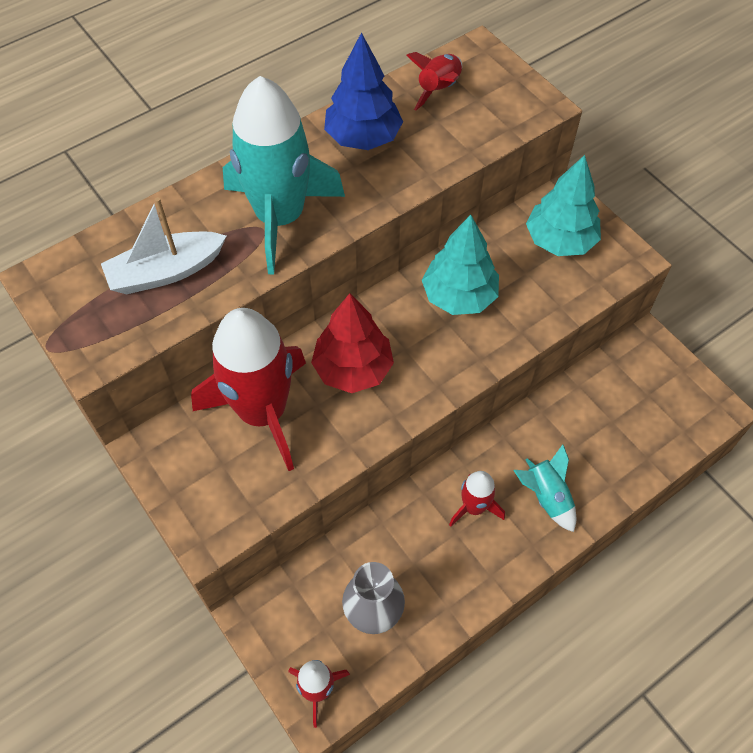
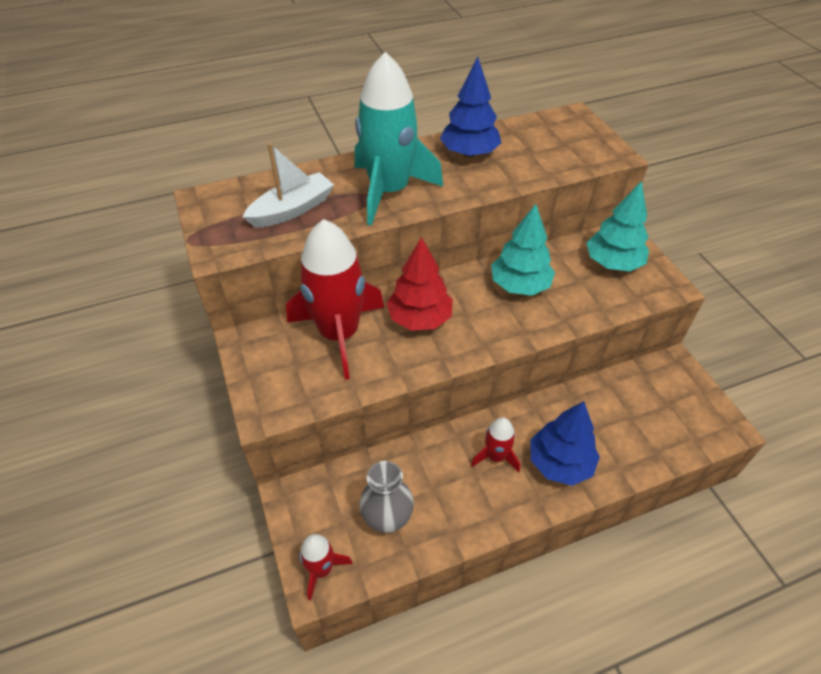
camera: 15 degrees right, 10 degrees down
white boat [101,197,226,294] -> white boat turned 150 degrees clockwise [242,143,334,228]
red rocket [406,52,462,110] -> none
turquoise rocket [513,445,576,532] -> blue tree [530,401,600,486]

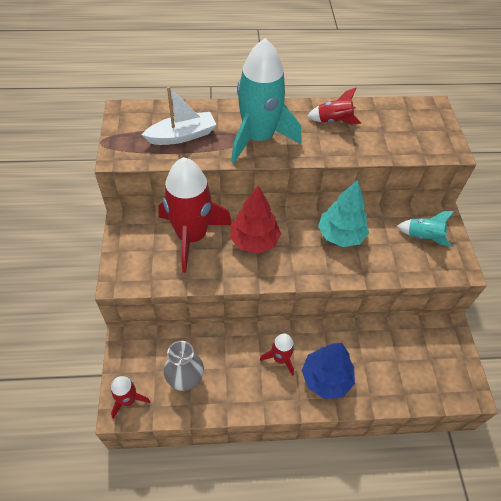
camera: 15 degrees right, 5 degrees up
blue tree [440,57,502,158] -> red rocket [307,88,361,124]
turquoise tree [586,181,649,271] -> turquoise rocket [397,211,454,247]

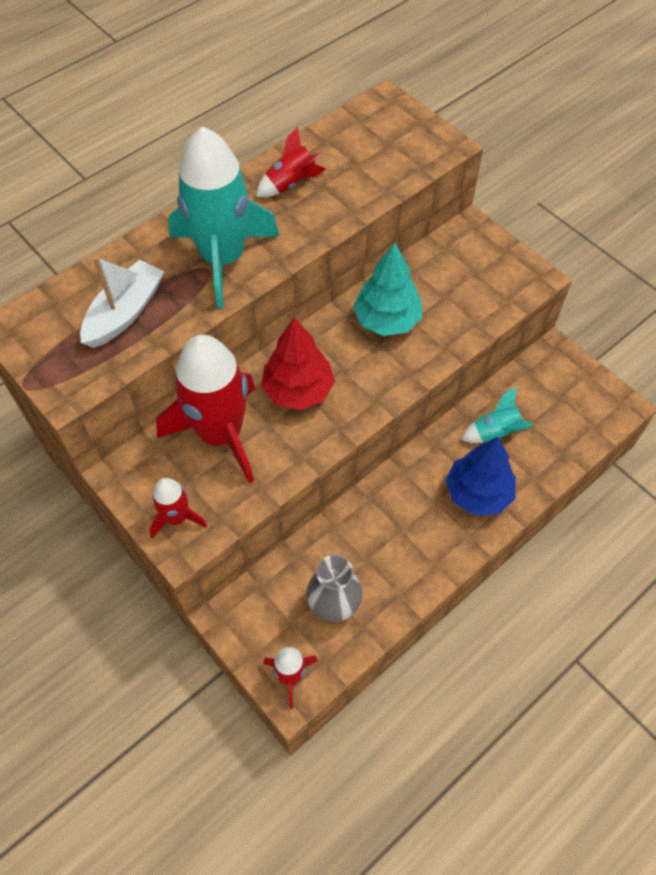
camera: 35 degrees left, 5 degrees up
red rocket [260,333,295,376] -> red rocket moved to [149,478,207,539]
turquoise rocket [397,211,454,247] -> turquoise rocket moved to [461,387,533,443]

